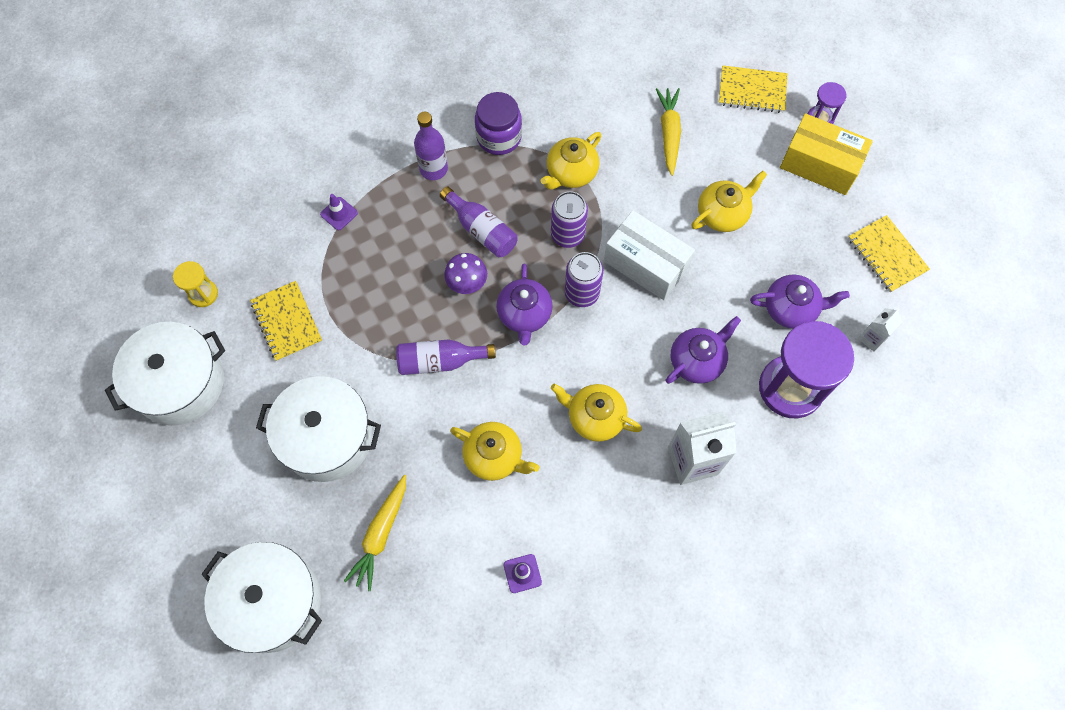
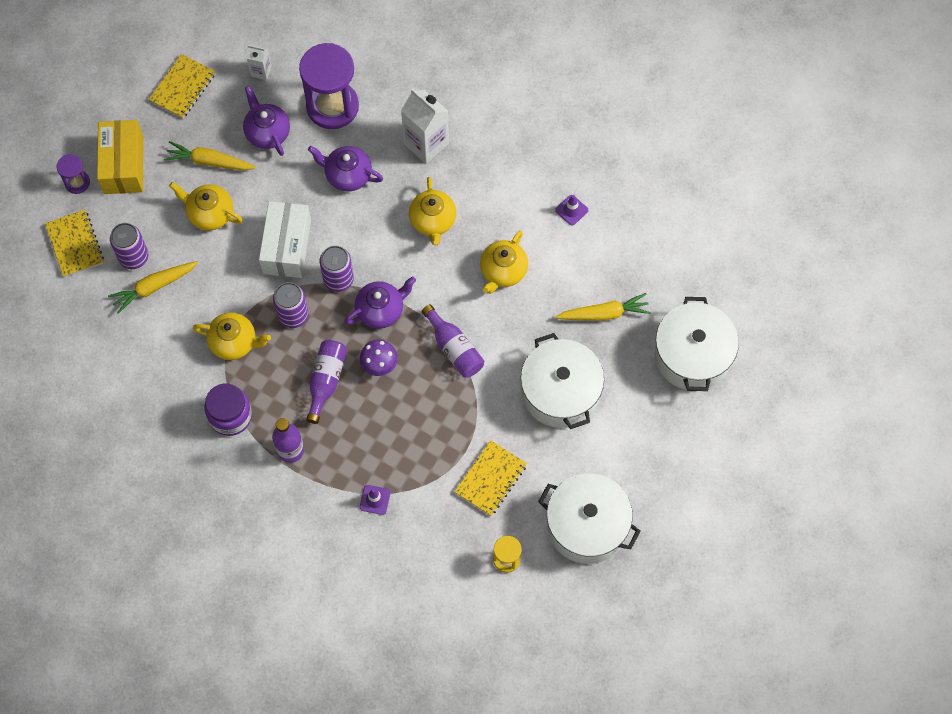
camera: 120 degrees left, 0 degrees up
yellow teapot [450,422,539,481] -> yellow teapot turned 150 degrees counterclockwise [480,230,528,294]
none -> purple can [110,223,148,269]
none -> yellow carrot [164,141,256,170]

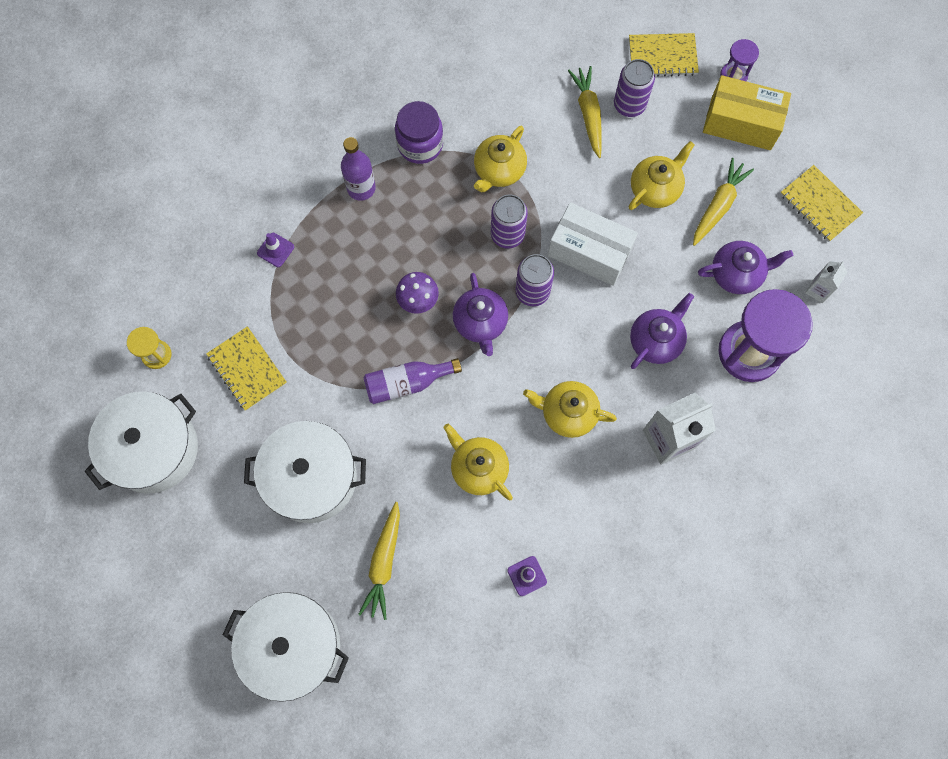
camera: 110 degrees right, 5 degrees up
purple bottle [306,340,347,424] -> none

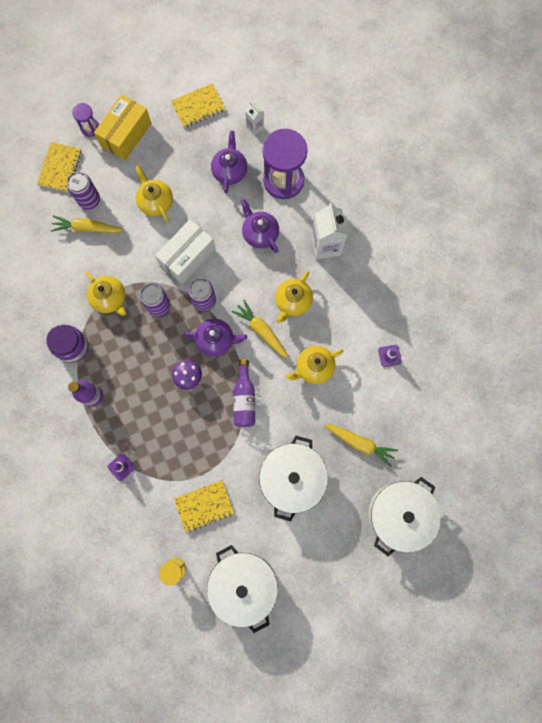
camera: 75 degrees left, 5 degrees up
yellow carrot [693,158,754,246] -> yellow carrot moved to [232,300,289,359]

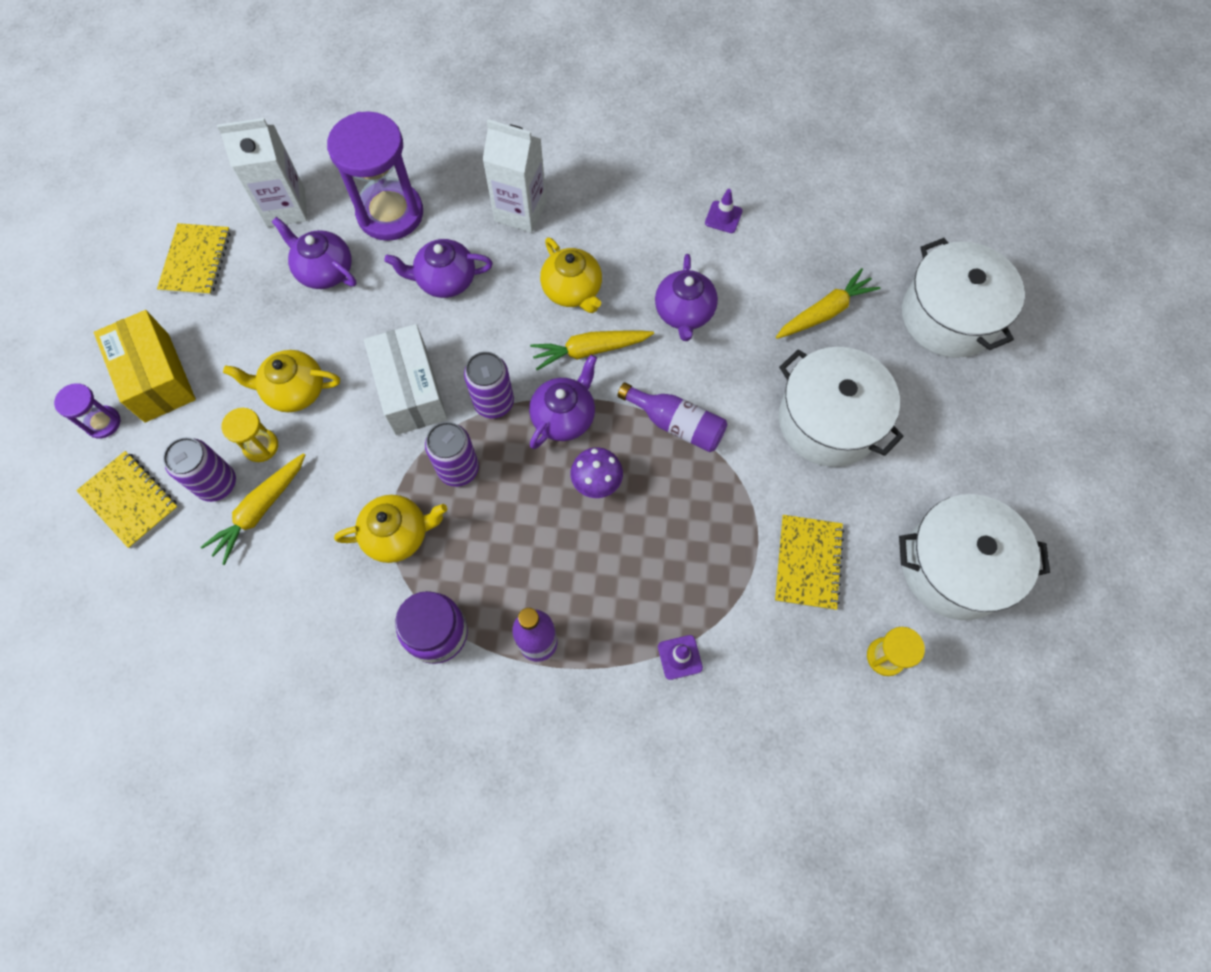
camera: 60 degrees left, 10 degrees down
white carton [245,102,264,135] -> white carton [217,118,307,227], size x1.90
yellow teapot [286,346,343,384] -> purple teapot [655,254,718,341]
none -> yellow hourglass [221,408,278,462]

